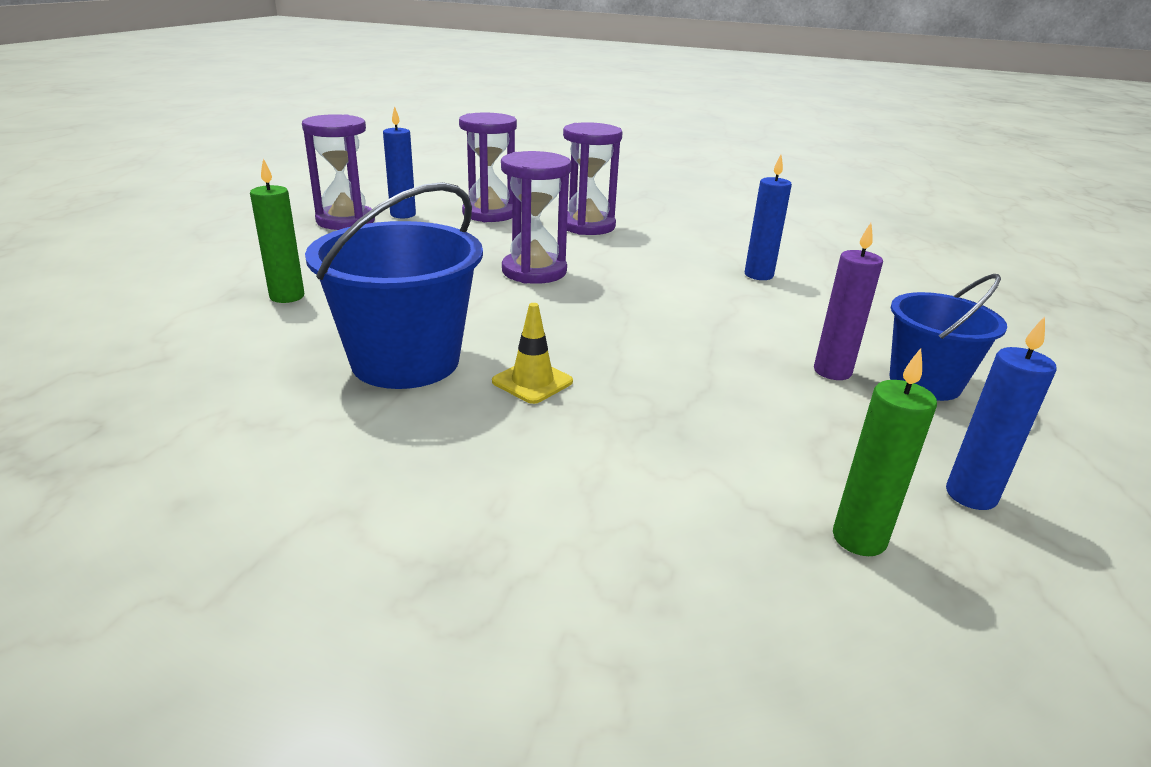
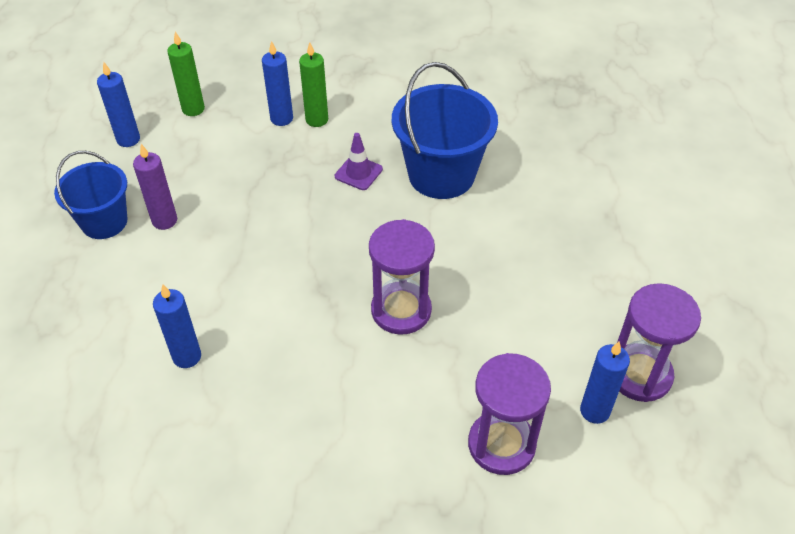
camera: 170 degrees right, 20 degrees up
green candle [250,158,304,303] -> green candle moved to [299,42,328,127]
yellow traffic cone [492,303,573,404] -> purple traffic cone [335,133,383,190]
purple hourglass [563,122,623,235] -> none
none -> blue candle [262,41,293,126]

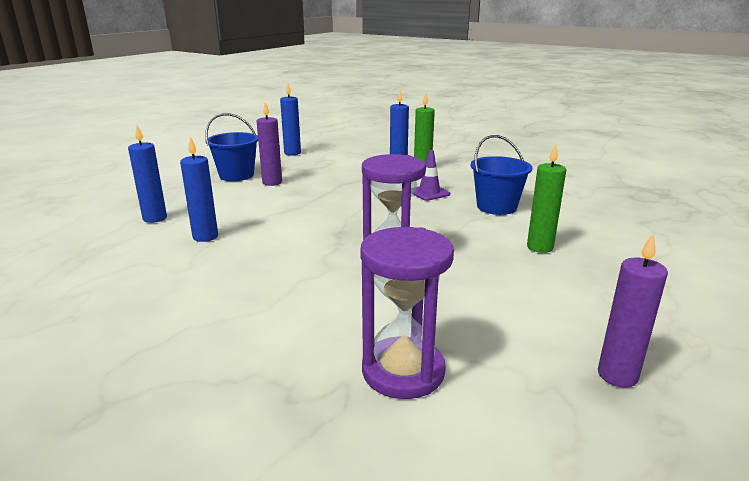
camera: 30 degrees right, 25 degrees down
green candle [167,32,205,116] -> green candle moved to [527,144,566,253]
blue bucket [392,62,498,199] -> blue bucket [471,135,533,215], size x0.65
blue candle [580,342,630,424] -> blue candle moved to [128,125,167,223]
purple hourglass [617,283,701,402] -> purple candle [598,234,668,388]

